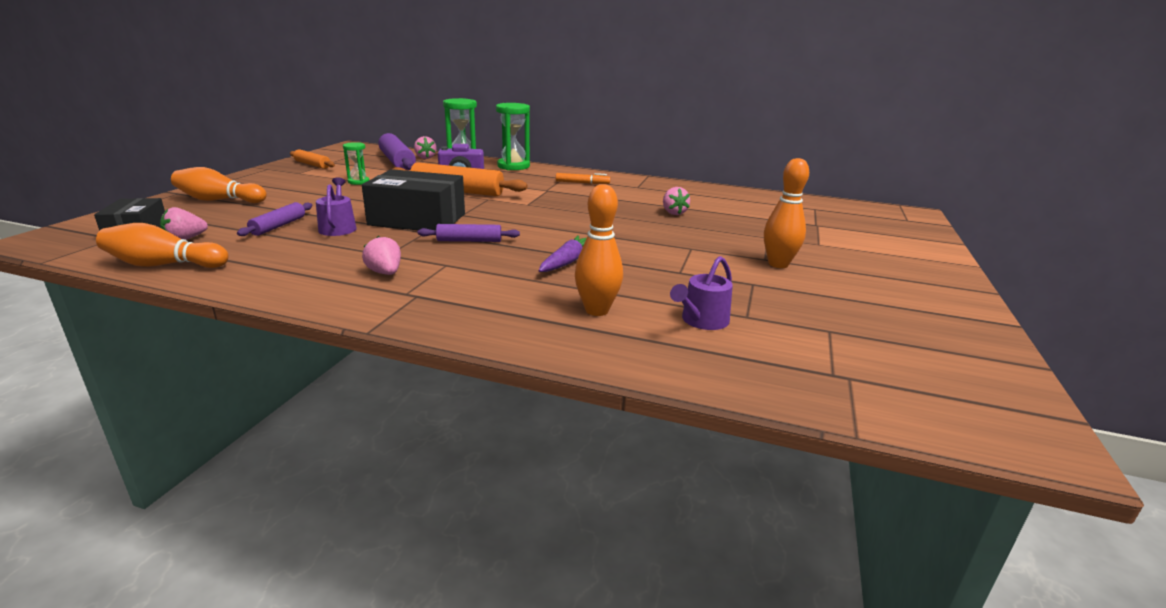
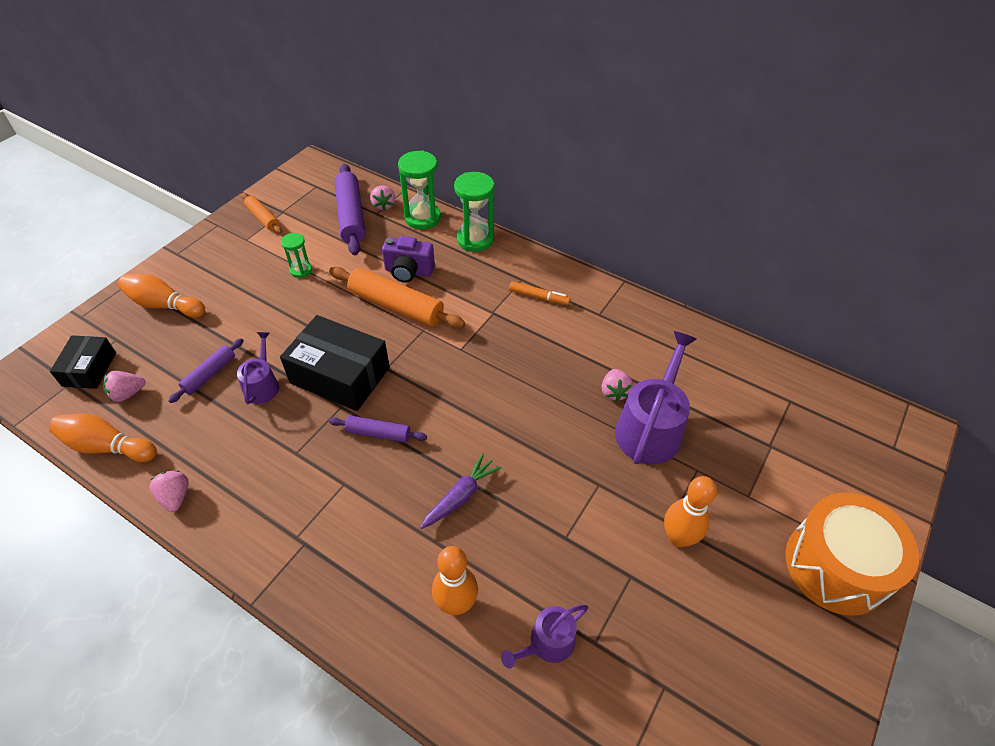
camera: 15 degrees right, 25 degrees up
pink strawberry [362,236,401,275] -> pink strawberry moved to [149,471,189,512]
none -> purple watering can [615,331,697,464]
none -> orange drum [785,493,919,616]

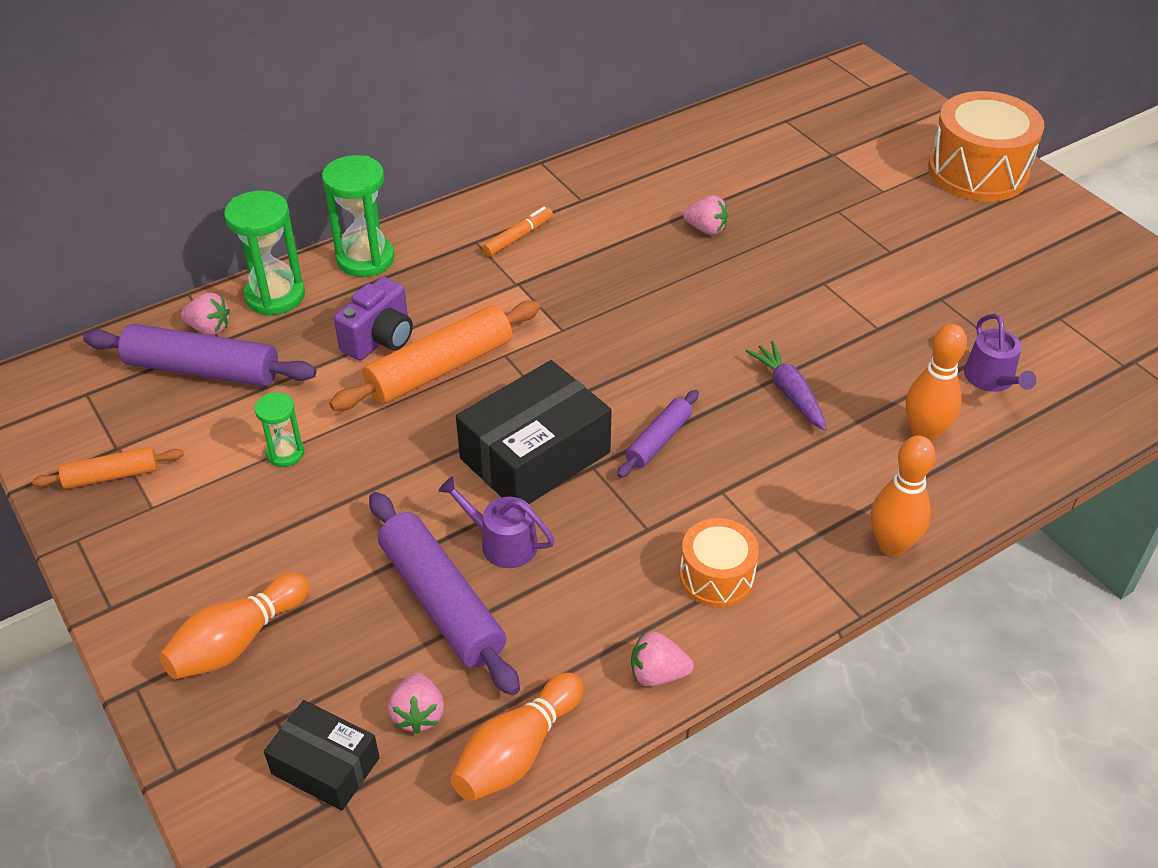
camera: 65 degrees left, 5 degrees down
purple rolling pin [168,338,244,403] -> purple rolling pin [369,492,520,696], size x1.81
purple watering can [615,331,697,464] -> none
orange bowling pin [664,476,717,547] -> orange bowling pin moved to [871,435,936,556]
none -> orange drum [680,518,759,607]

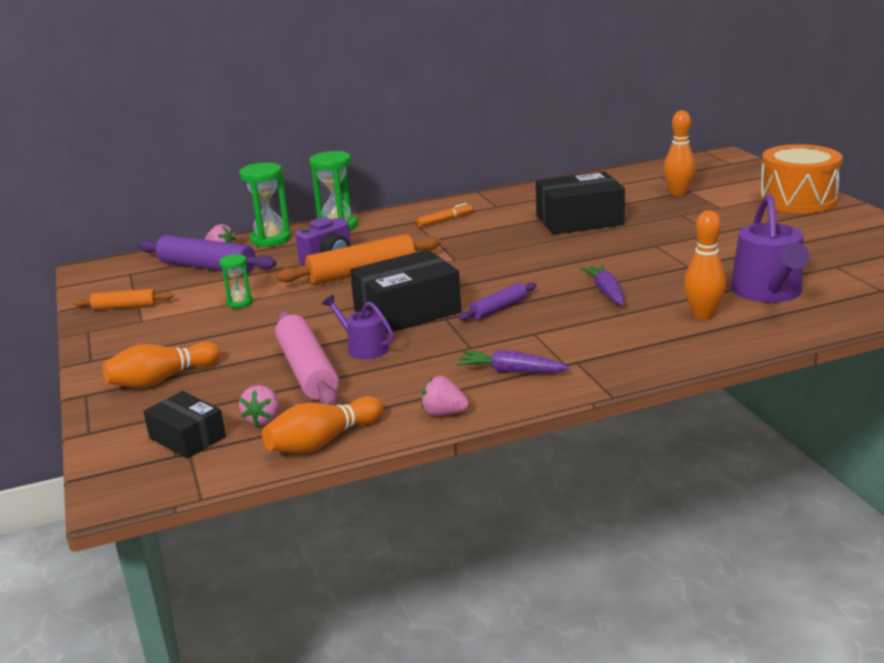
camera: 15 degrees right, 20 degrees down
purple rolling pin [369,492,520,696] -> pink rolling pin [275,311,339,405]
orange drum [680,518,759,607] -> purple carrot [456,350,570,373]
pink strawberry [683,195,728,235] -> black box [536,171,625,234]
orange bowling pin [871,435,936,556] -> orange bowling pin moved to [664,110,696,196]
purple watering can [964,314,1037,392] -> purple watering can [731,194,809,303], size x1.79

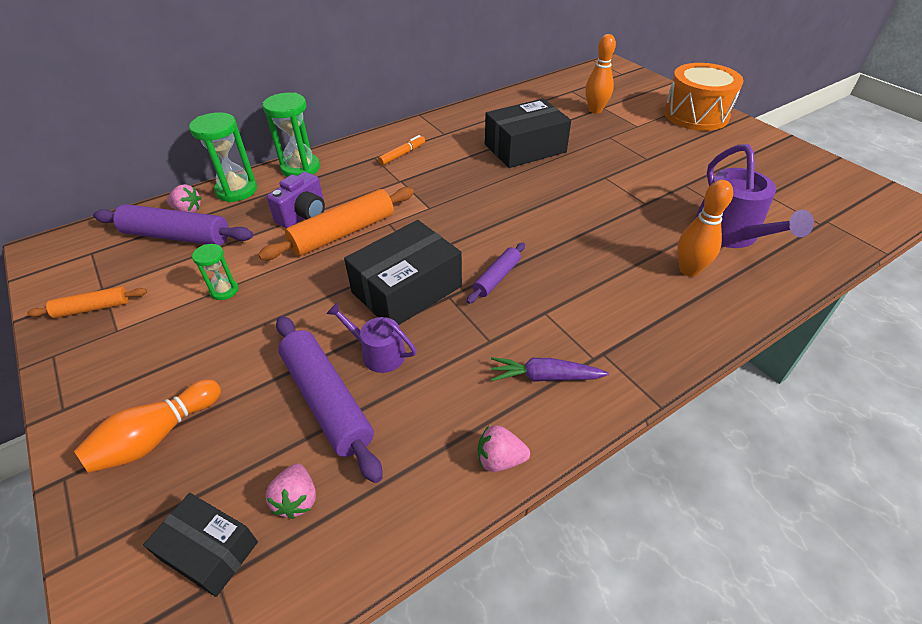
camera: 15 degrees left, 20 degrees up
orange bowling pin [262,396,383,453] -> none
pink rolling pin [275,311,339,405] -> purple rolling pin [276,316,383,483]
purple carrot [580,264,624,306] -> none

